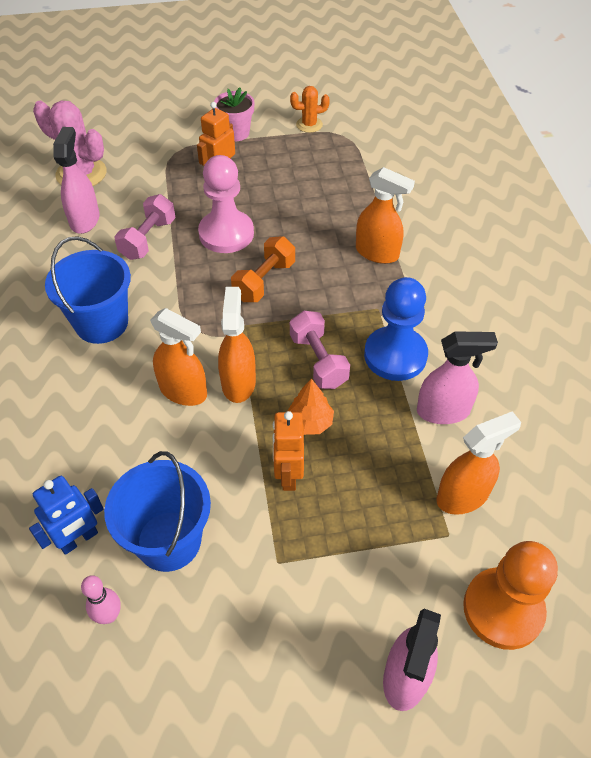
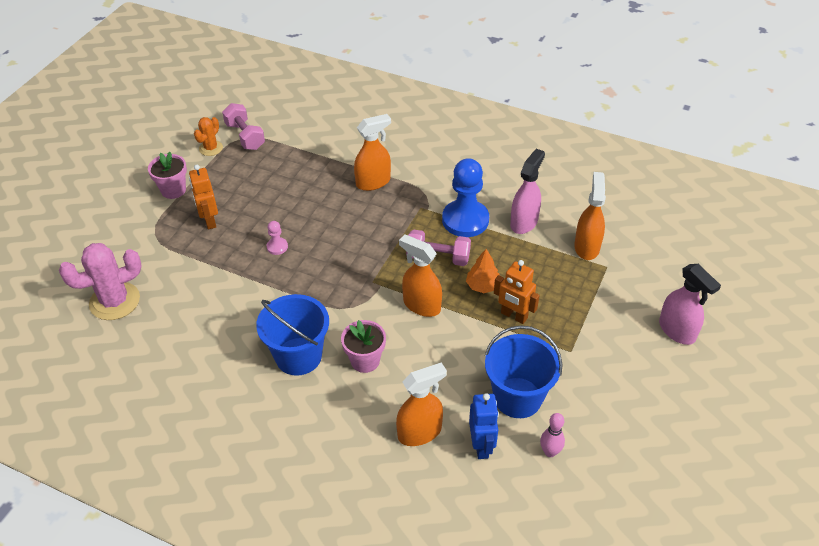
camera: 55 degrees left, 5 degrees down
pink spray bottle [53,127,100,234] -> none
pink dumbbell [114,194,176,260] -> pink dumbbell moved to [222,103,265,150]
orange spray bottle [150,308,207,406] -> orange spray bottle moved to [396,362,447,446]
pink pawn [198,155,254,253] -> pink pawn [267,221,288,255], size x0.44
orange dumbbell [231,236,295,302] -> none
orange pawn [463,541,558,650] -> none
none -> pink flower pot [341,320,386,373]

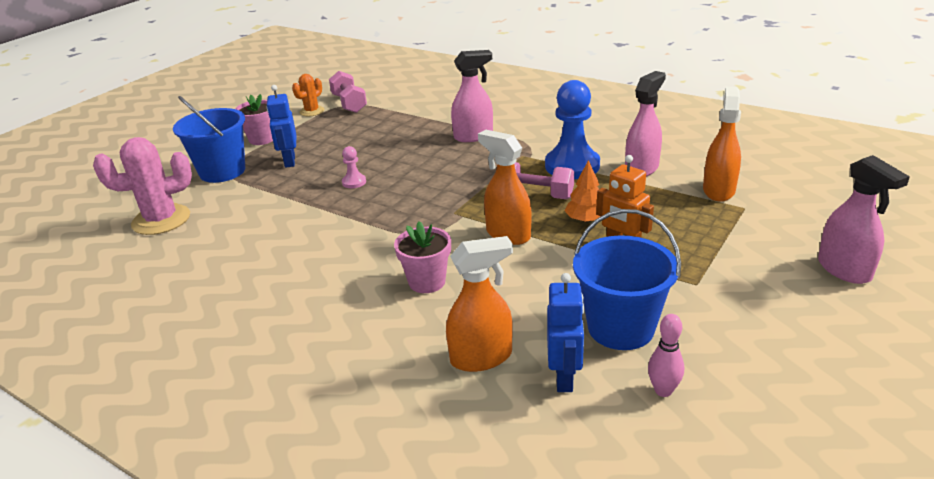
camera: 10 degrees right, 15 degrees down
orange robot [189,165,218,229] -> blue robot [266,85,297,168]
blue bucket [256,294,329,376] -> blue bucket moved to [173,96,245,183]
orange spray bottle [354,114,391,191] -> pink spray bottle [451,50,493,142]

